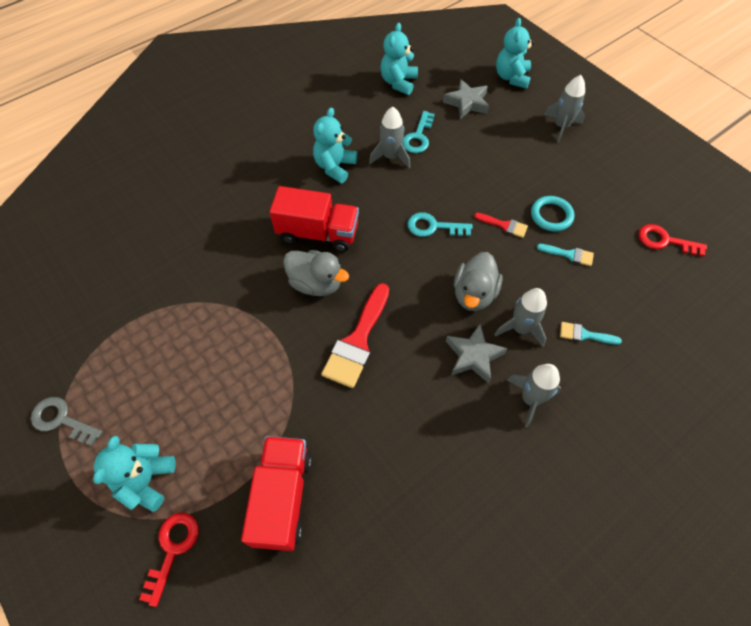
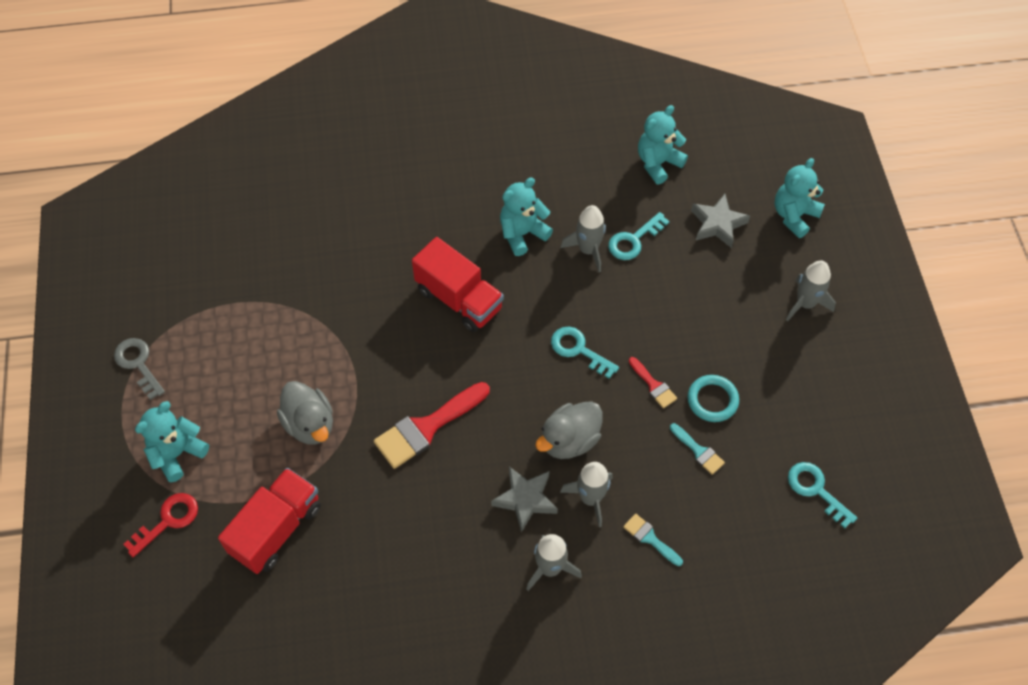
camera: 30 degrees right, 0 degrees up
grey duck [283,250,349,296] -> grey duck moved to [277,381,333,445]
red key [638,224,707,257] -> turquoise key [788,462,857,528]

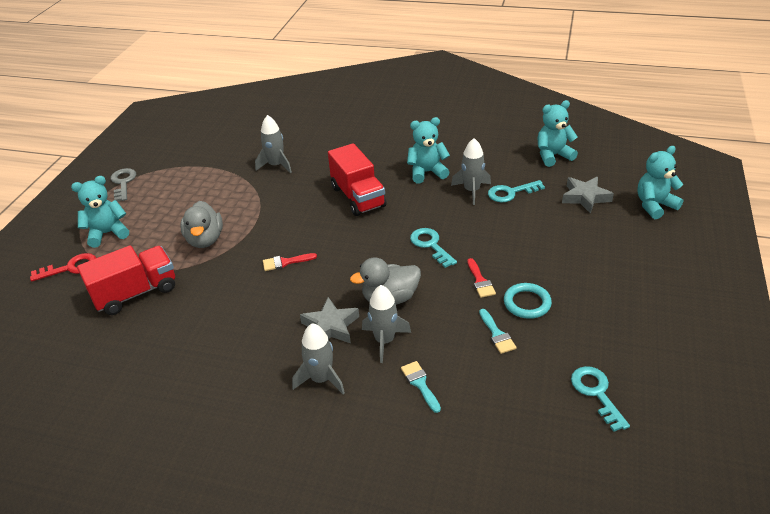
camera: 25 degrees right, 20 degrees down
red brush [374,382,490,469] -> red brush [263,253,317,271], size x0.51
grey rocket [786,261,836,321] -> grey rocket moved to [255,115,292,173]

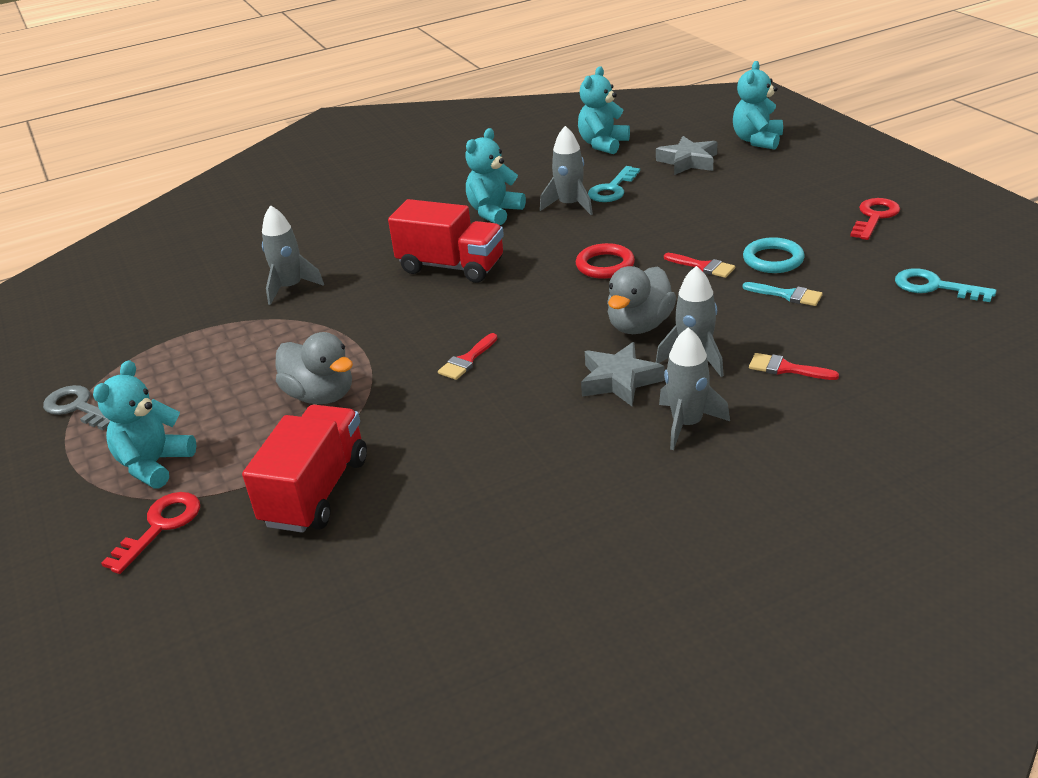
camera: 40 degrees left, 5 degrees down
turquoise brush [401,361,441,413] -> red brush [749,353,839,380]
turquoise key [410,228,457,268] -> red ring [576,243,635,279]
none -> red key [850,198,900,240]

